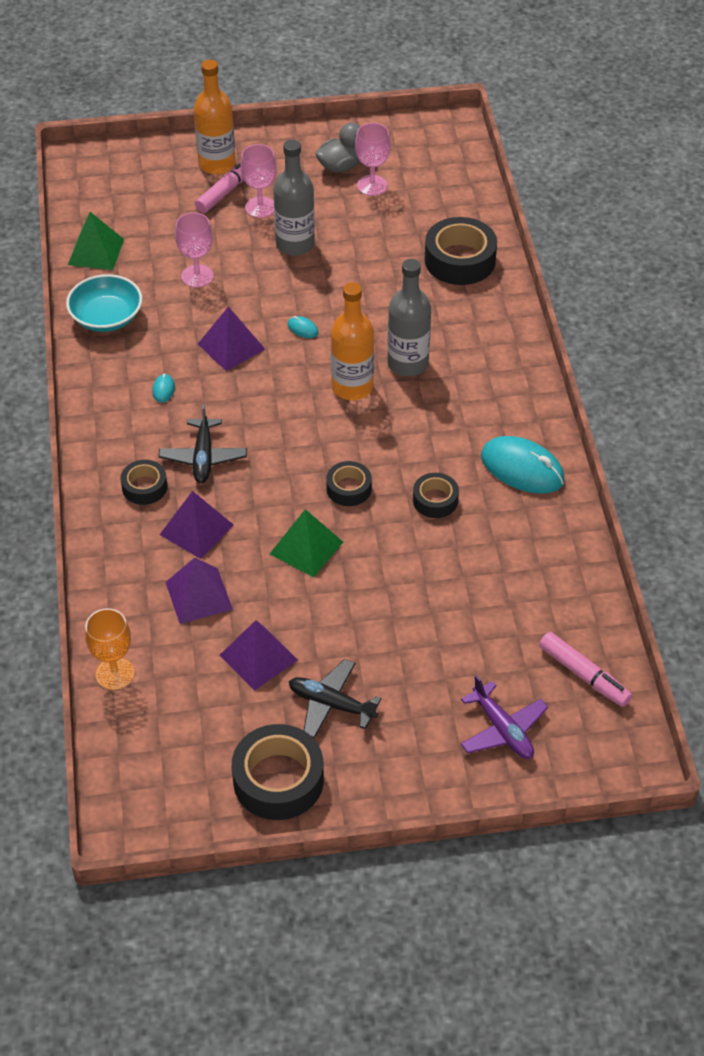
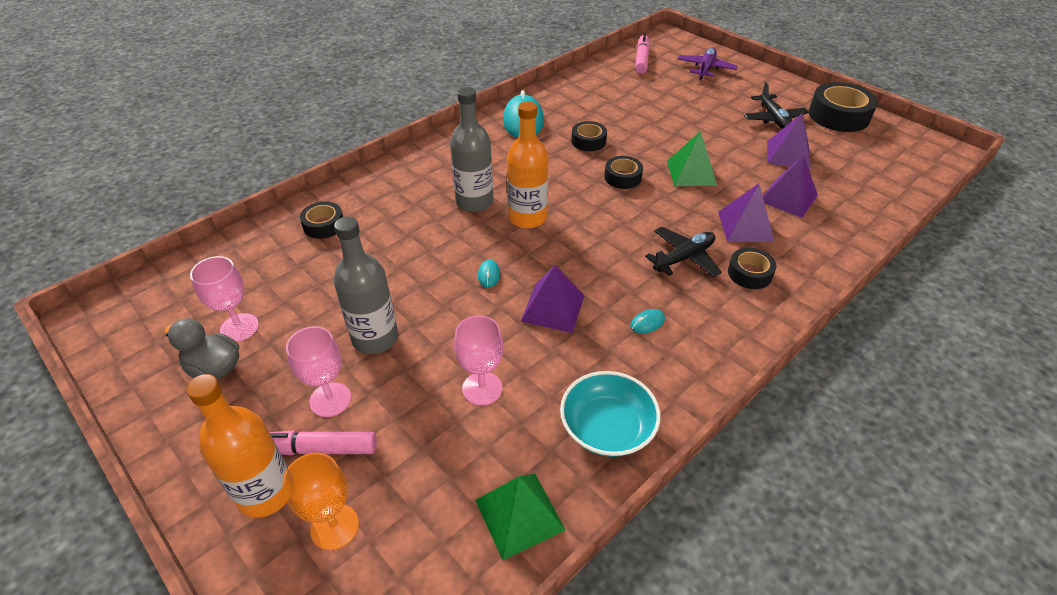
camera: 125 degrees left, 5 degrees down
orange goblet [85,608,135,690] -> orange goblet moved to [283,452,359,550]
black tape [425,217,497,285] -> black tape [300,201,343,239], size x0.57

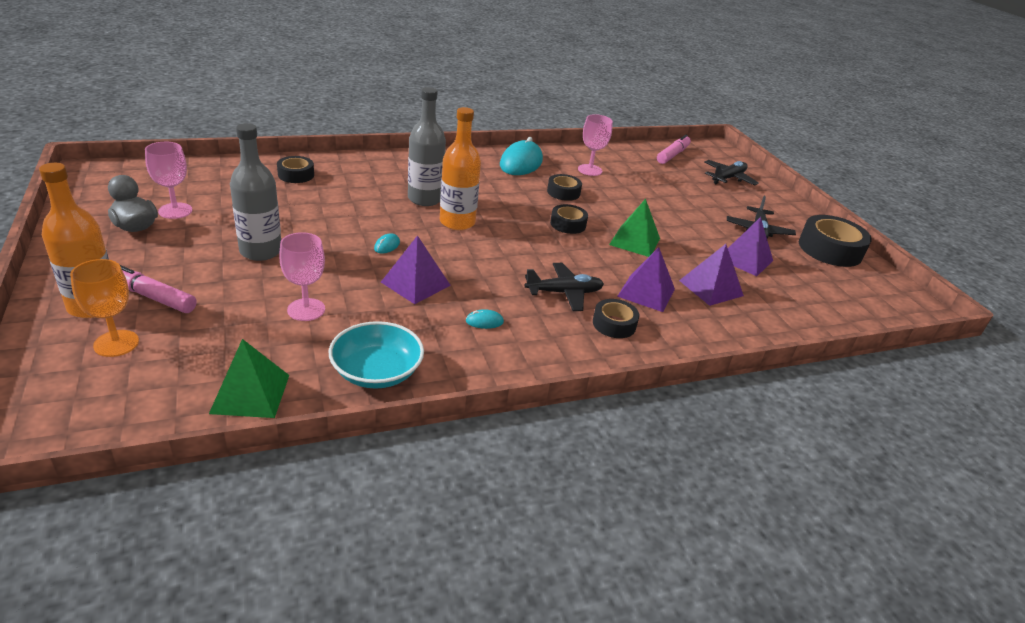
camera: 20 degrees right, 10 degrees down
pink goblet [286,326,351,417] -> pink goblet moved to [578,114,613,176]
purple plane [677,48,738,80] -> black plane [704,160,759,186]

